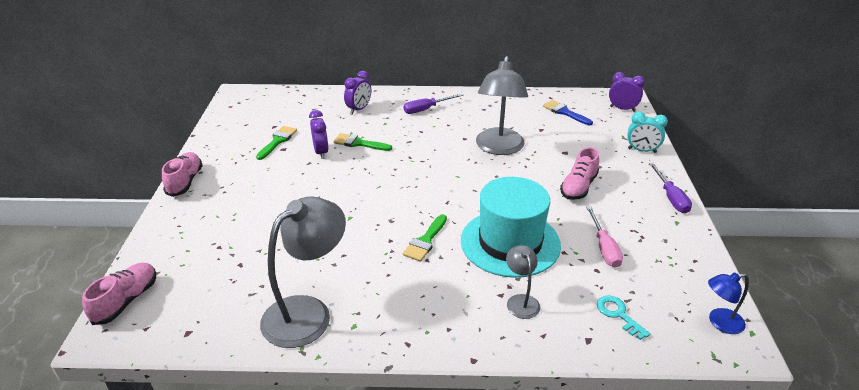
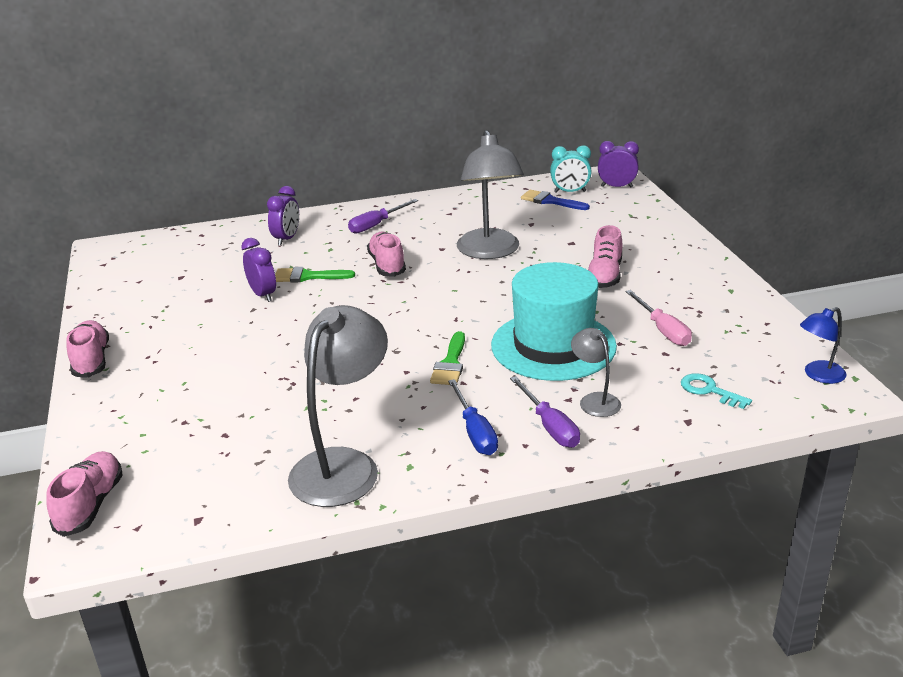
camera: 15 degrees left, 5 degrees down
green brush [256,126,297,160] -> none
turquoise clock [627,112,668,153] -> turquoise clock moved to [550,145,592,193]
purple screwdriver [649,163,692,213] -> purple screwdriver moved to [510,376,580,448]
none -> pink shoe [367,232,406,277]
none -> blue screwdriver [448,379,498,455]

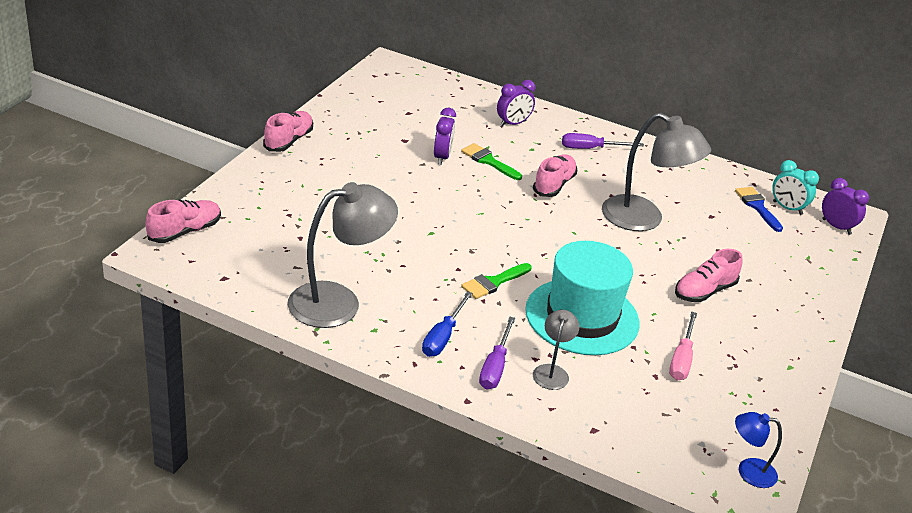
camera: 35 degrees right, 5 degrees up
grey lamp [457,130,524,259] -> grey lamp turned 90 degrees counterclockwise [602,112,711,231]
turquoise key [681,373,752,409] -> none

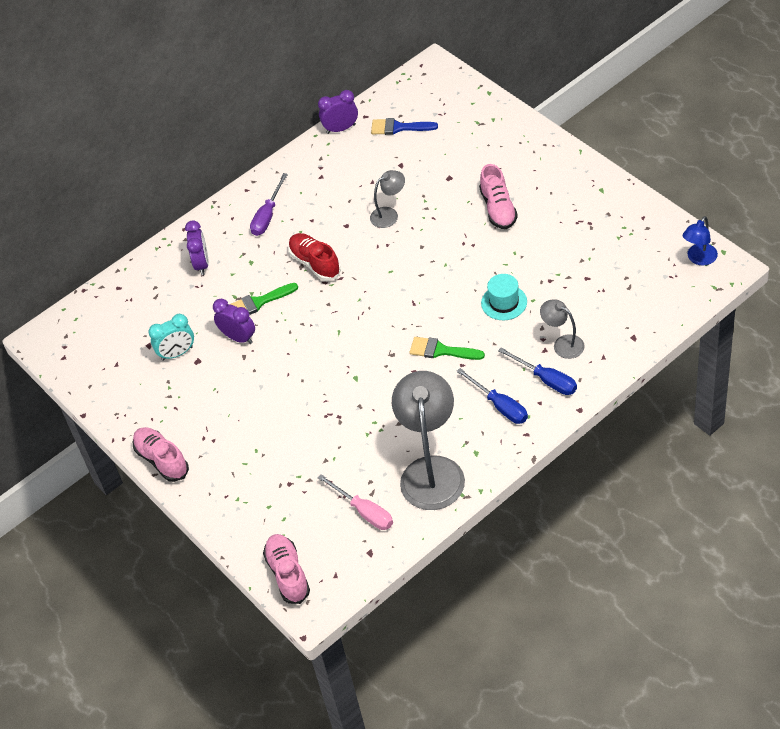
camera: 55 degrees left, 15 degrees up
green brush [461,263,532,299] -> green brush turned 120 degrees clockwise [409,337,485,360]
purple screwdriver [479,317,515,389] -> blue screwdriver [498,347,577,395]
turquoise hat [525,241,640,355] -> turquoise hat [481,274,527,320], size x0.46
pink shoe [533,154,577,197] -> red shoe [288,233,341,281]
grey lamp [602,112,711,231] -> grey lamp [370,170,405,228], size x0.50
pink screwdriver [669,312,697,380] -> pink screwdriver moved to [317,474,393,530]
turquoise clock [772,160,819,215] -> turquoise clock moved to [149,314,194,361]
purple clock [822,178,869,235] -> purple clock moved to [318,90,358,134]

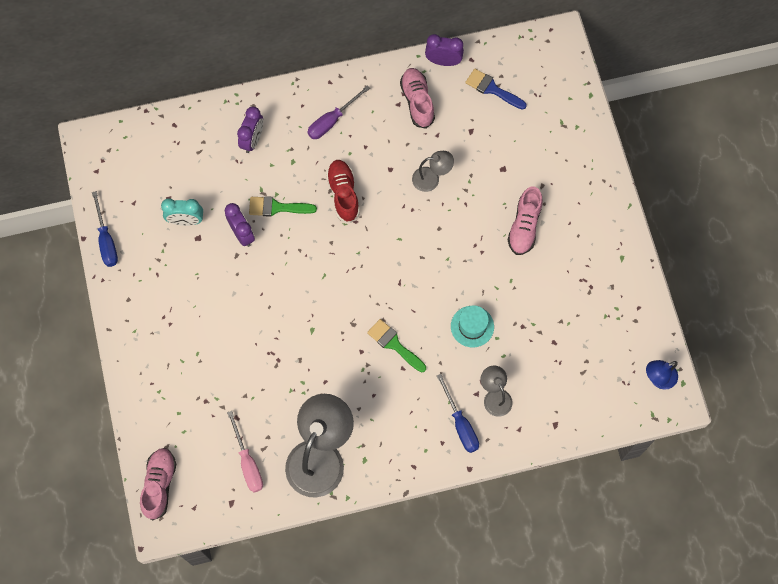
camera: 20 degrees right, 20 degrees up
pink shoe [133,427,189,482] -> pink shoe moved to [400,68,435,129]
blue screwdriver [456,368,528,424] -> blue screwdriver moved to [92,191,118,267]

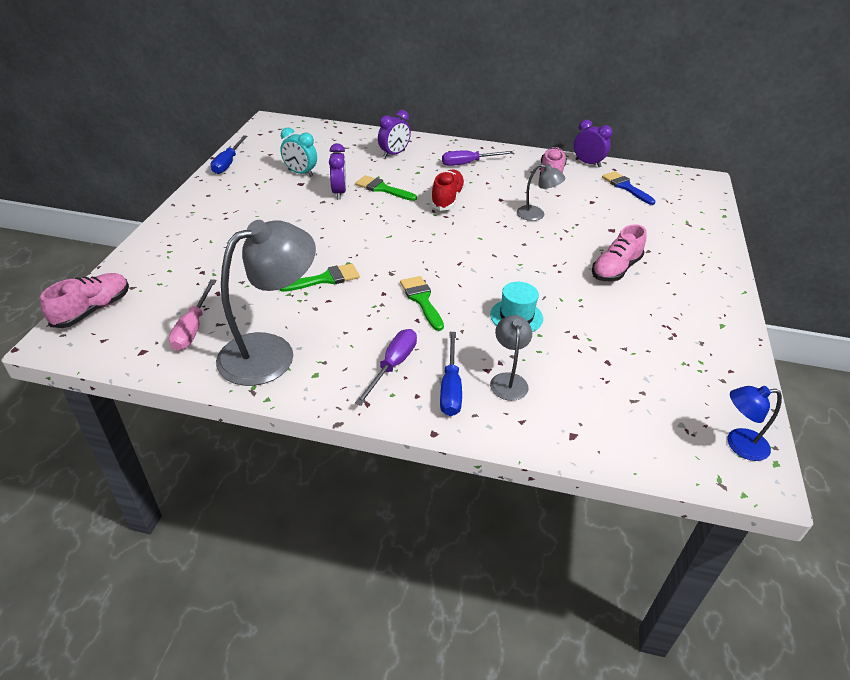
camera: 25 degrees right, 30 degrees down
none -> green brush [279,263,360,292]
none -> purple screwdriver [355,329,417,406]

